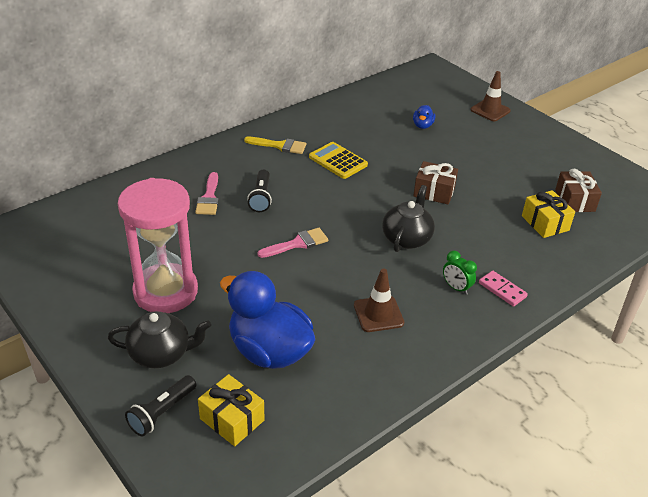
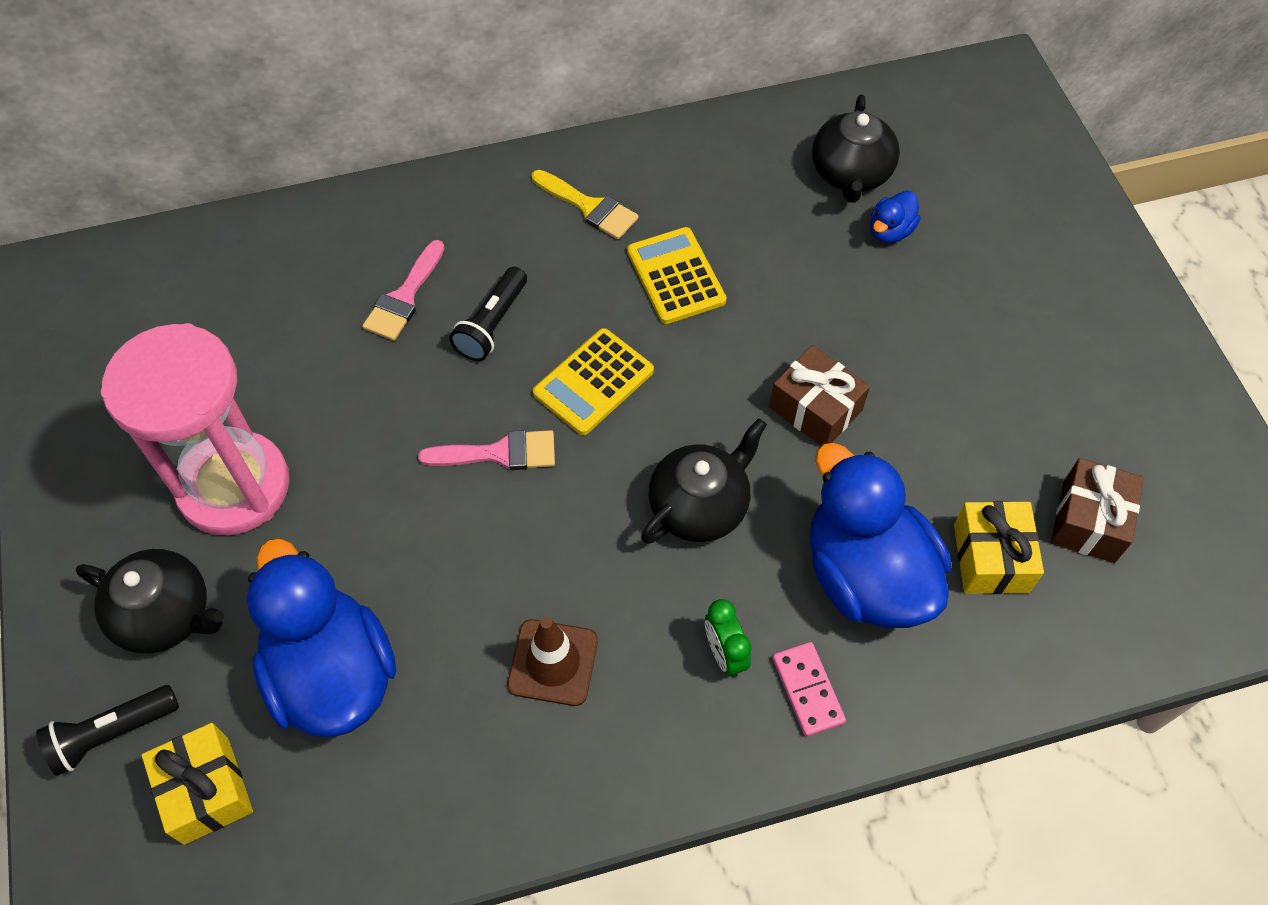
camera: 25 degrees right, 20 degrees up
brown traffic cone [470,71,511,121] -> none
none -> yellow calculator [533,328,654,435]
none -> blue duck [810,442,951,628]
none -> black teapot [812,95,900,203]

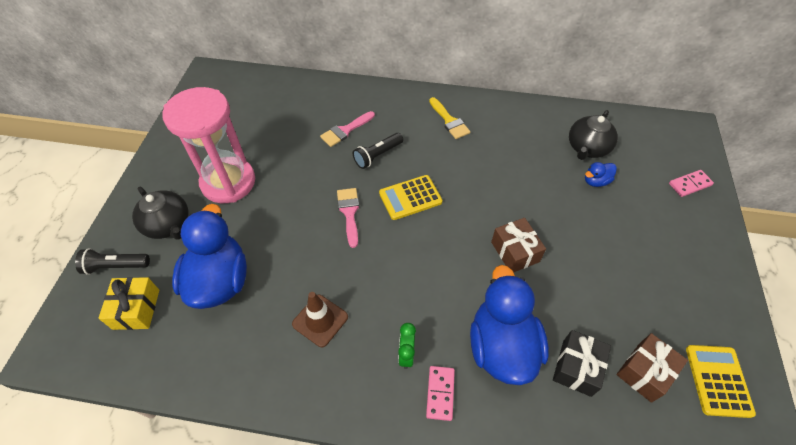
camera: 25 degrees right, 5 degrees down
pink brush [418,430,555,470] -> pink brush turned 120 degrees counterclockwise [337,188,359,248]
yellow calculator [627,227,727,324] -> yellow calculator moved to [686,345,756,418]
black teapot [641,418,767,544] -> none
yellow gift [954,501,1044,594] -> black gift [553,330,611,397]
none -> pink domino [669,170,714,197]

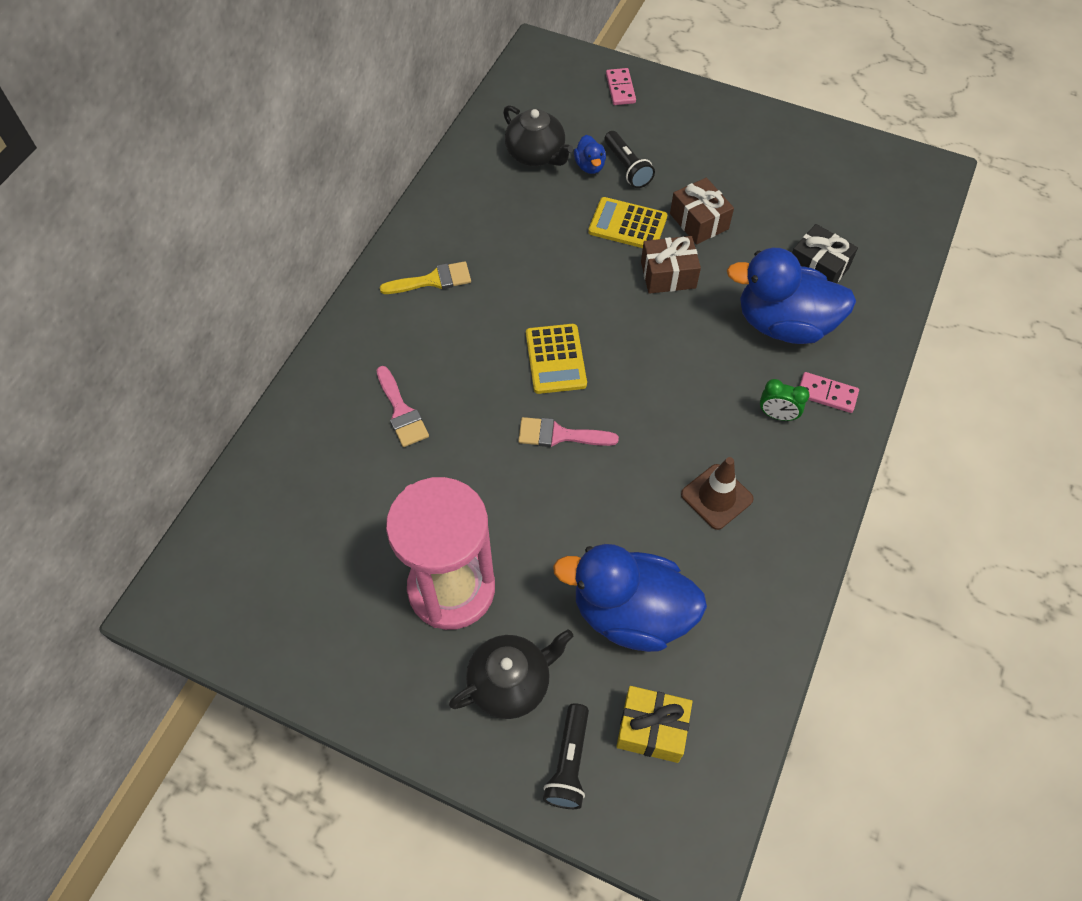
camera: 75 degrees left, 5 degrees up
black flashlight [353,133,403,169] -> black flashlight moved to [604,131,655,188]
brown gift [616,333,688,403] -> brown gift moved to [670,178,734,244]
yellow calculator [686,345,756,418] -> yellow calculator moved to [588,197,668,248]

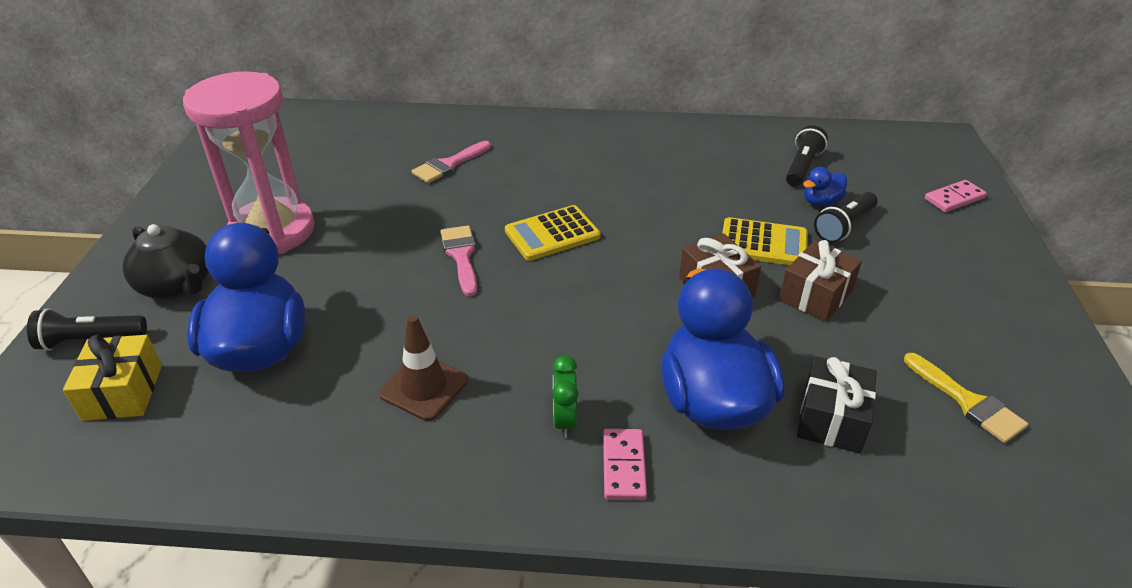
camera: 70 degrees right, 20 degrees down
yellow brush [380,261,471,294] -> yellow brush moved to [904,353,1028,443]
black teapot [503,105,573,166] -> black flashlight [786,125,828,187]
yellow calculator [588,197,668,248] -> yellow calculator turned 105 degrees clockwise [722,217,808,265]

